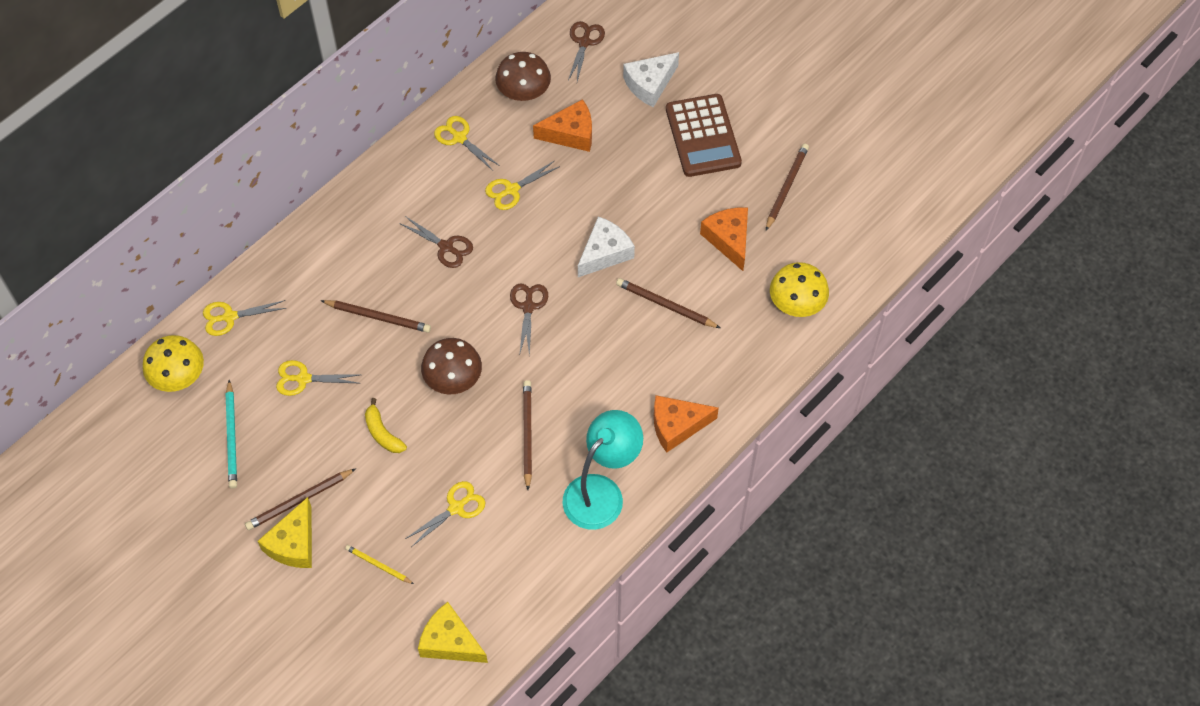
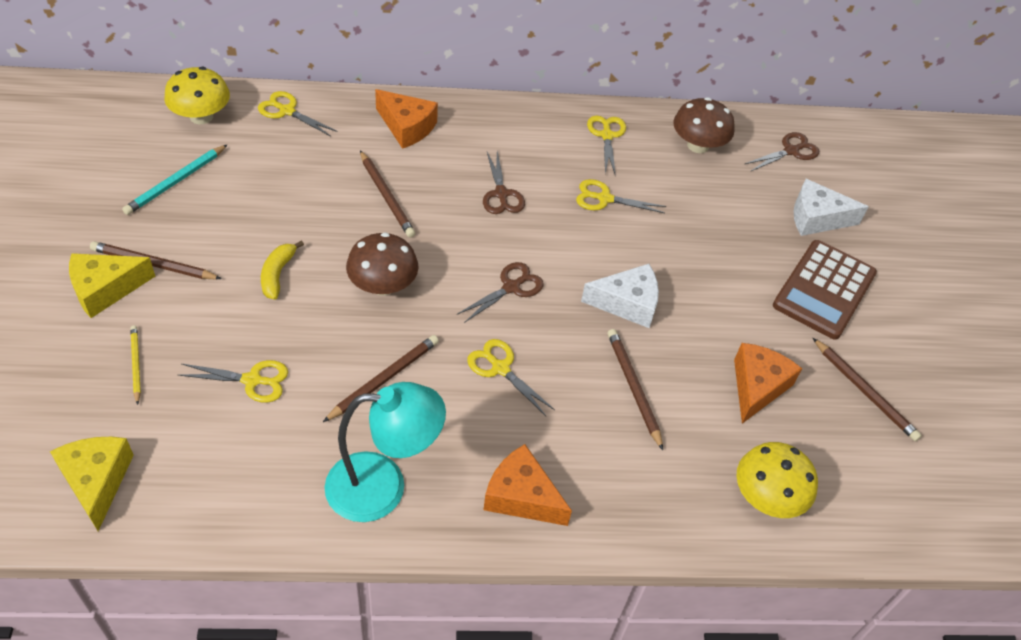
camera: 40 degrees right, 10 degrees down
yellow scissors [276,360,361,396] -> yellow scissors moved to [467,339,555,416]
orange cheese [533,99,592,152] -> orange cheese moved to [375,89,438,149]
brown pencil [766,143,809,231] -> brown pencil turned 75 degrees clockwise [813,338,922,441]

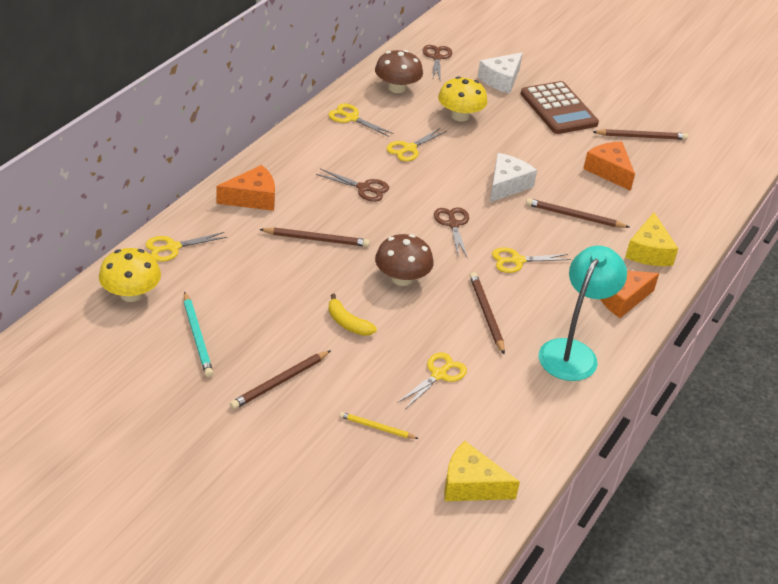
camera: 55 degrees left, 10 degrees down
yellow cheese [69,253,155,318] -> yellow cheese moved to [625,213,678,266]
yellow mushroom [736,442,818,518] -> yellow mushroom moved to [438,76,487,122]

